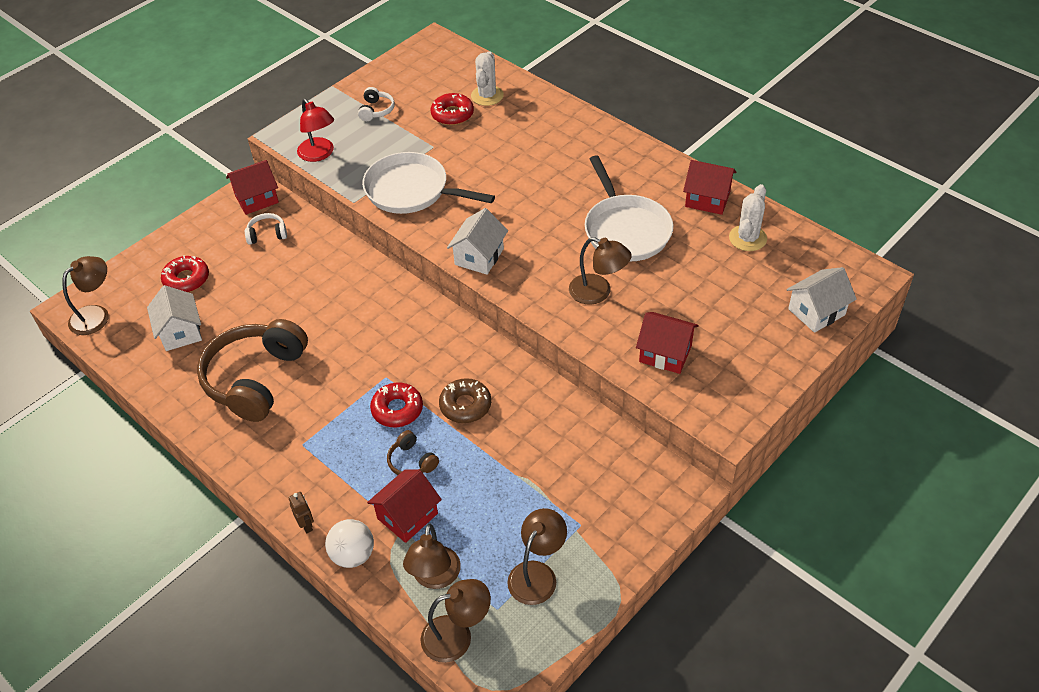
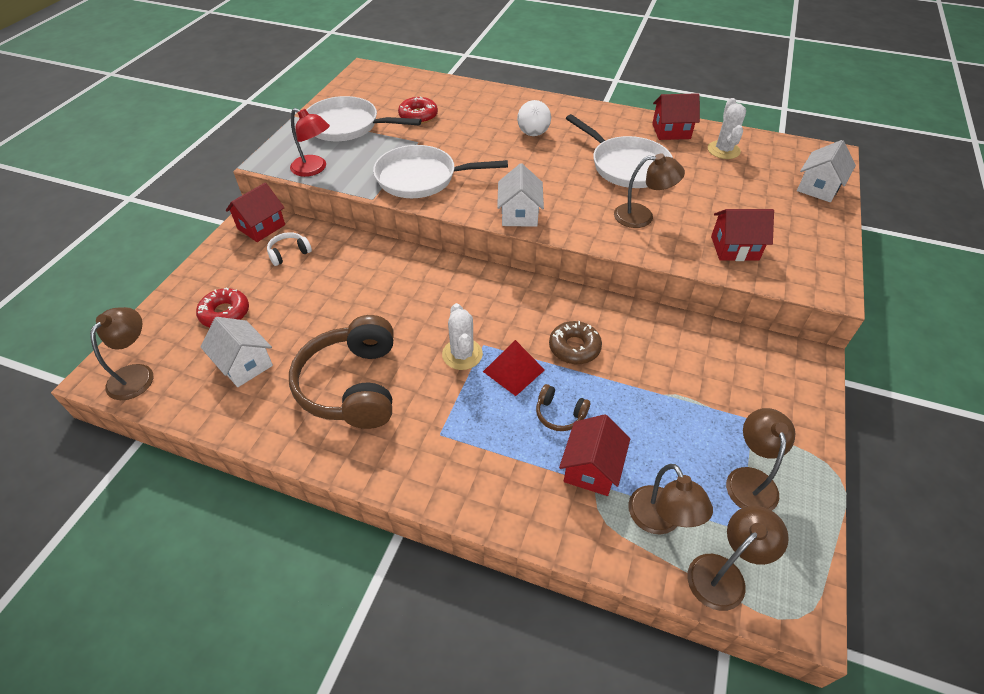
camera: 25 degrees left, 0 degrees up
brown robot [289,492,314,534] -> none
white ball [325,519,374,568] -> white ball moved to [517,100,551,136]
white headphones [358,87,395,121] -> white pan [307,96,421,141]
red donut [370,383,423,427] -> red pyramid [483,340,545,396]
white cactus [471,51,504,106] -> white cactus moved to [442,303,483,370]

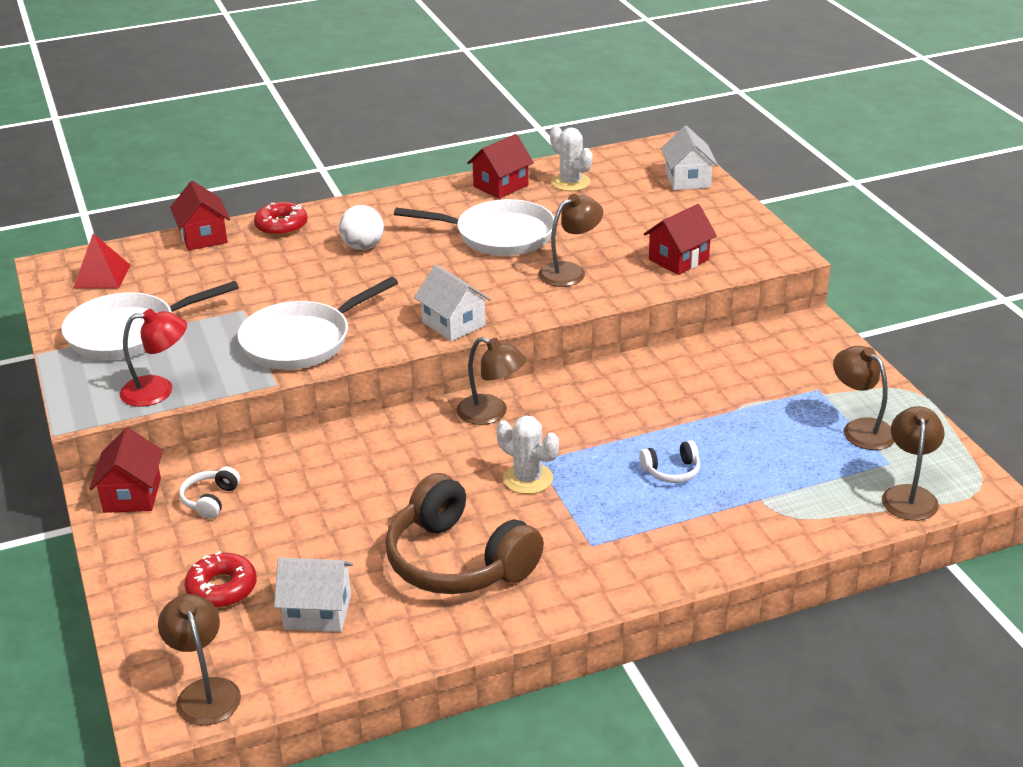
camera: 40 degrees left, 15 degrees down
red donut [398,96,438,124] -> red donut moved to [254,202,308,236]
red pyramid [483,340,545,396] -> red pyramid moved to [73,233,130,289]
brown headphones [536,384,590,431] -> white headphones [639,440,700,483]
brown donut [549,321,602,364] -> none
red house [559,414,630,496] -> red house moved to [170,181,230,251]
brown lamp [628,464,713,534] -> brown lamp moved to [457,337,526,425]

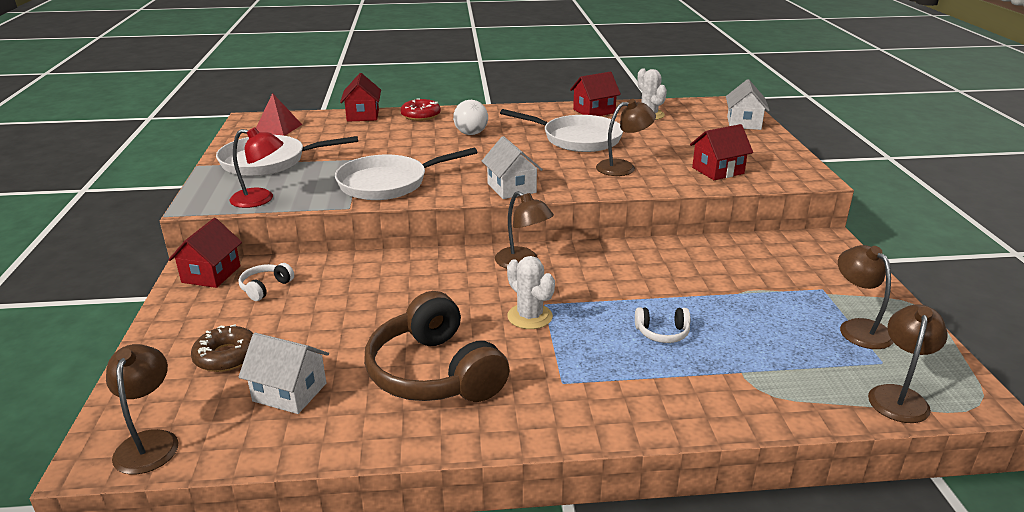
camera: 15 degrees right, 5 degrees down
red donut [184,551,257,608] -> brown donut [191,324,254,372]

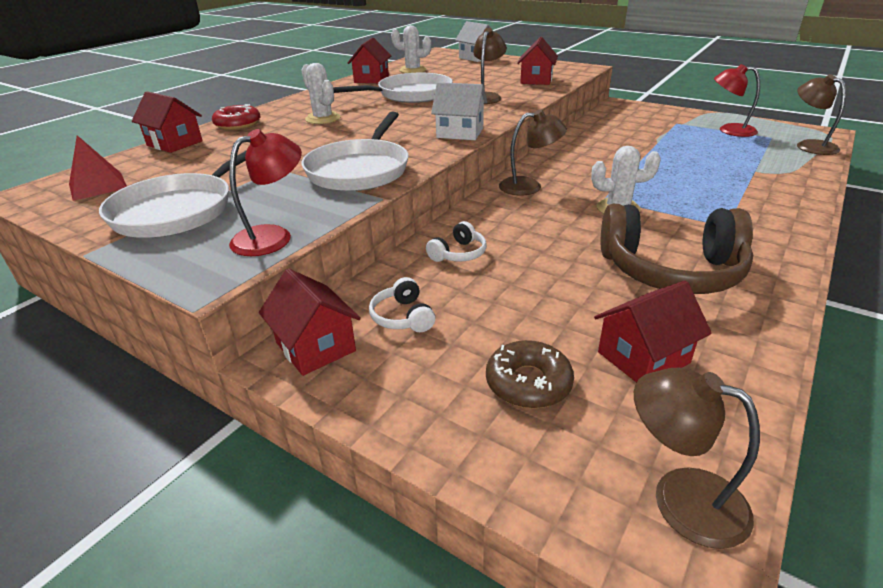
camera: 50 degrees left, 5 degrees up
white house [238,333,329,414] -> red house [594,280,712,383]
white ball [453,100,488,135] -> white cactus [301,63,341,124]
white headphones [635,307,690,343] -> white headphones moved to [426,221,487,262]
brown lamp [838,245,894,349] -> red lamp [714,64,760,137]

